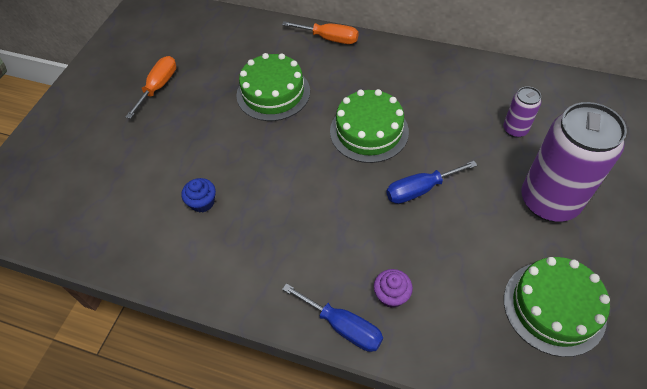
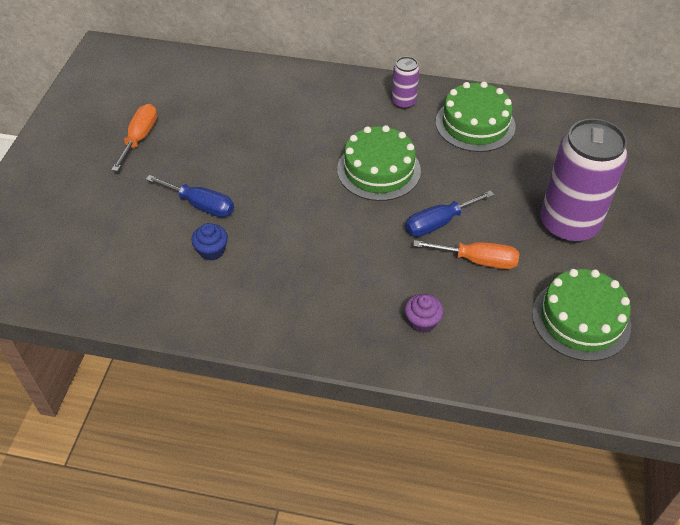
camera: 10 degrees left, 5 degrees down
green cake [236,53,310,121] -> green cake moved to [436,82,516,152]
orange screwdriver [282,21,358,44] -> orange screwdriver moved to [413,240,519,269]
blue screwdriver [282,283,383,352] -> blue screwdriver moved to [146,175,234,217]
purple can [503,86,541,138] -> purple can moved to [392,56,420,109]

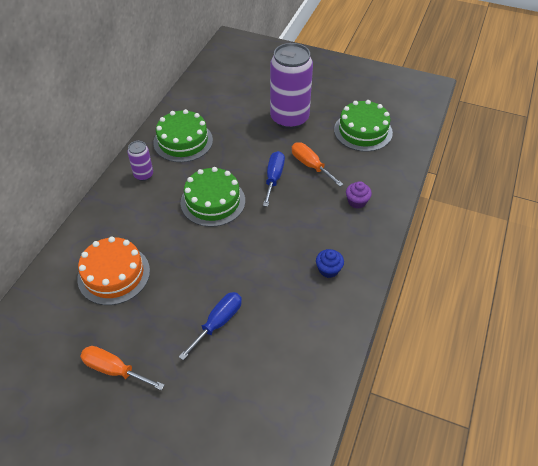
camera: 80 degrees left, 0 degrees up
blue cupcake [191,223,228,261] -> blue cupcake moved to [316,249,344,278]
blue screwdriver [405,190,494,237] -> blue screwdriver turned 150 degrees counterclockwise [263,151,285,207]
orange screwdriver [413,240,519,269] -> orange screwdriver turned 60 degrees counterclockwise [292,142,343,186]
none -> orange cake [77,236,150,305]

